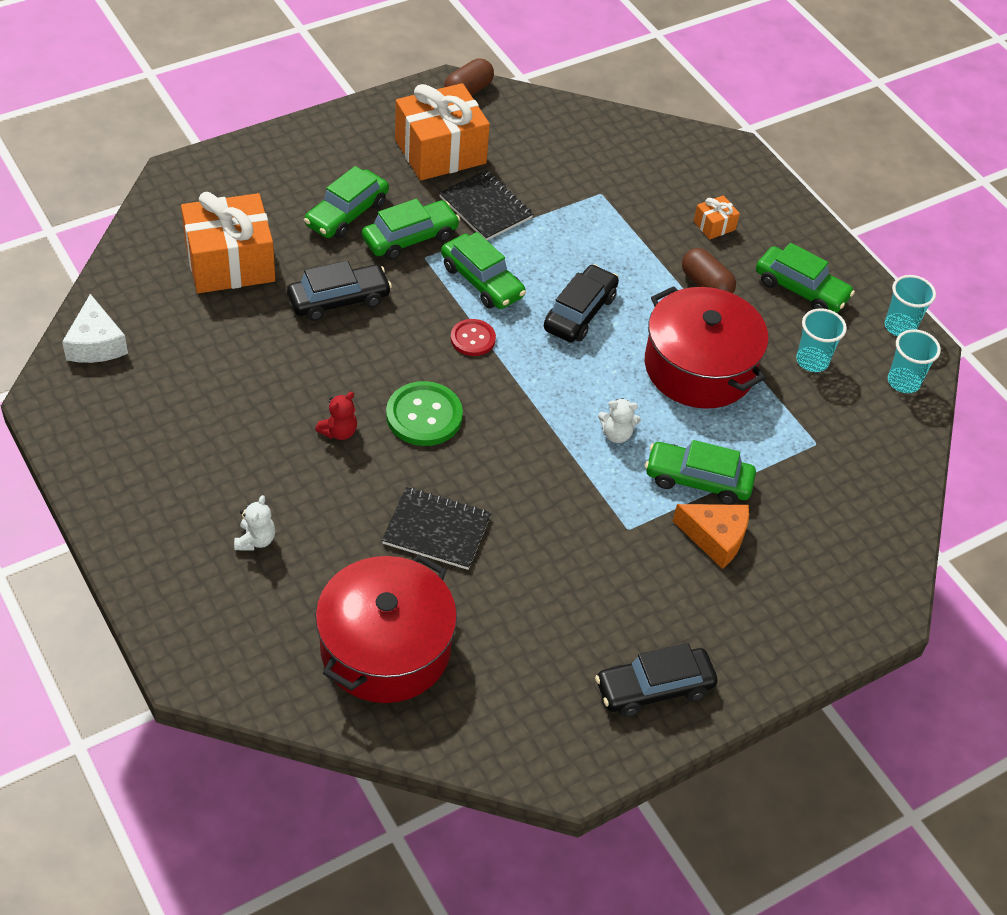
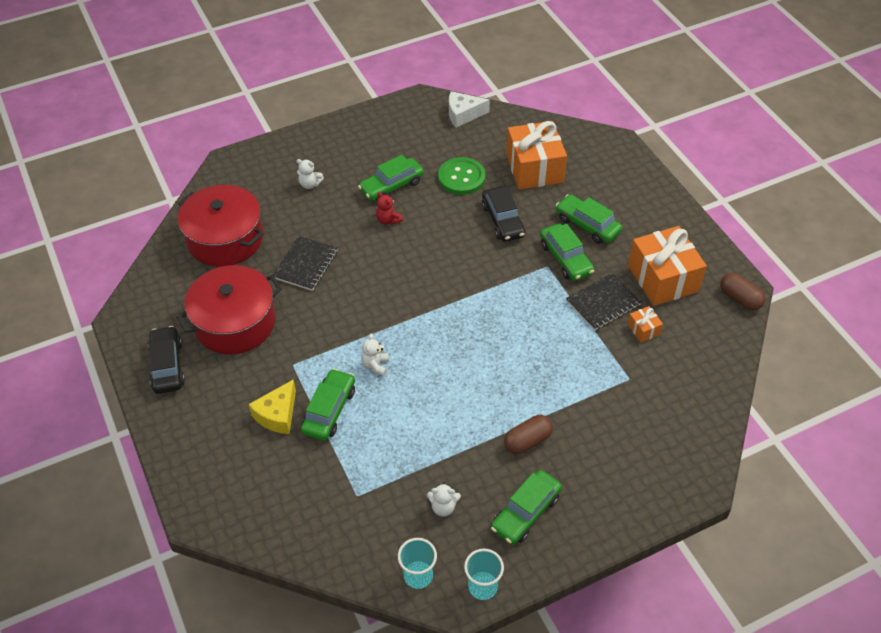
camera: 100 degrees right, 0 degrees up
green button [386,381,463,446] -> green button moved to [438,157,486,195]
green car [441,232,526,309] -> green car moved to [358,155,424,201]
red button [451,319,496,356] -> none
black car [544,264,619,342] -> none
red pot [645,286,768,409] -> red pot moved to [176,265,282,355]
orange cheese [673,504,749,569] -> yellow cheese [248,379,296,434]
orange gift [694,195,740,240] -> orange gift moved to [628,306,663,342]
turquoise cup [796,308,847,372] -> white teddy bear [427,482,461,517]

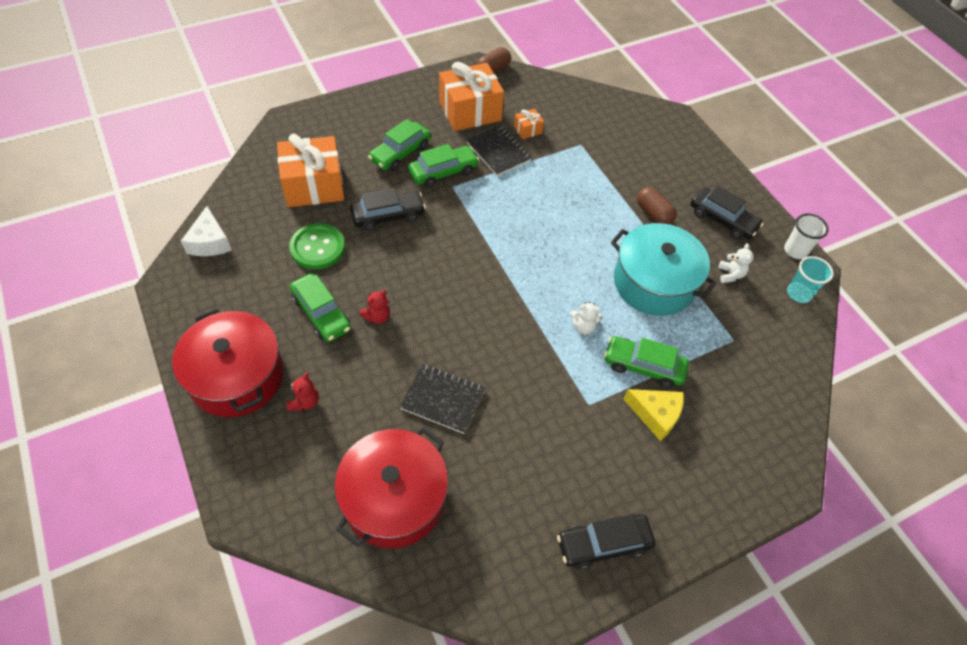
camera: 95 degrees left, 5 degrees up
red pot [176,265,282,355] -> red pot moved to [172,308,284,417]
white teddy bear [297,159,324,189] -> red teddy bear [287,372,319,411]
turquoise cup [464,549,504,600] -> white cup [784,213,829,259]
green car [491,470,562,545] -> black car [691,186,764,240]
none -> turquoise pot [611,223,716,316]

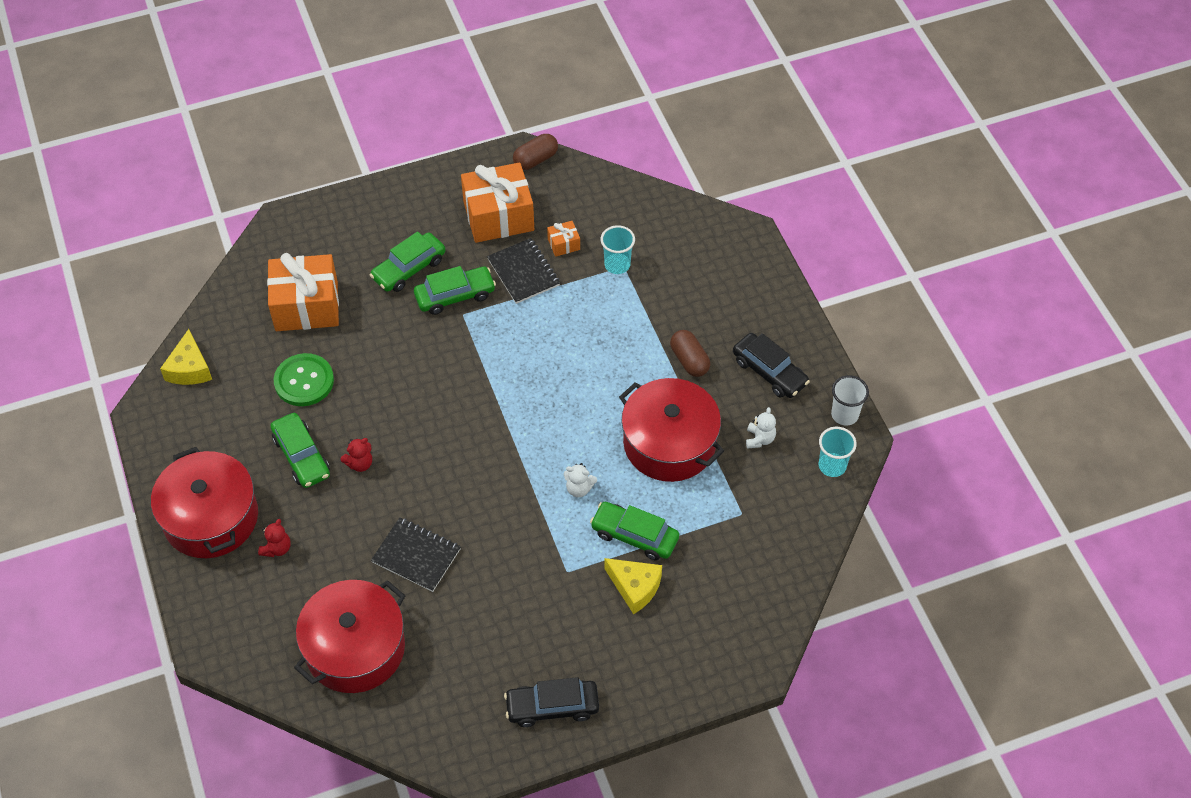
camera: 10 degrees right, 0 degrees up
white cheese [181,206,232,256] -> yellow cheese [160,329,212,385]
black car [350,188,426,231] -> none
turquoise pot [611,223,716,316] -> red pot [619,378,724,482]
none -> turquoise cup [601,225,635,274]

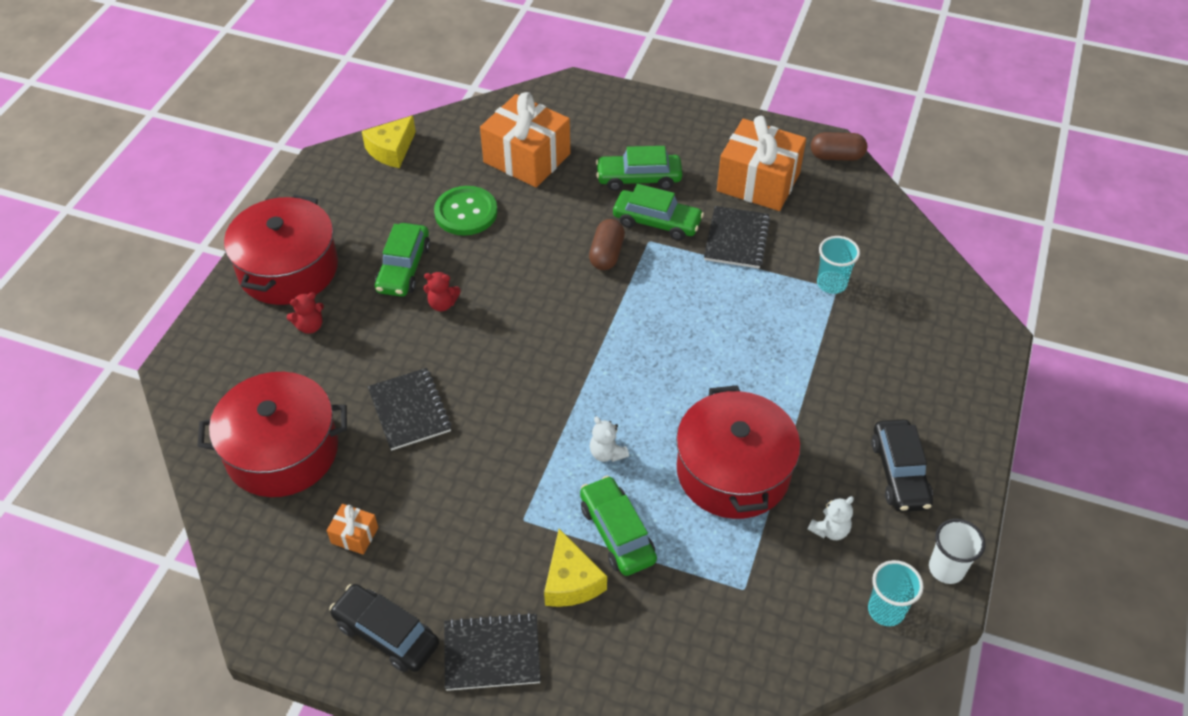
camera: 40 degrees right, 5 degrees down
orange gift [547,221,580,257] -> orange gift moved to [327,504,378,555]
brown capsule [670,330,710,377] -> brown capsule moved to [589,219,625,270]
none -> black notebook [444,612,541,691]

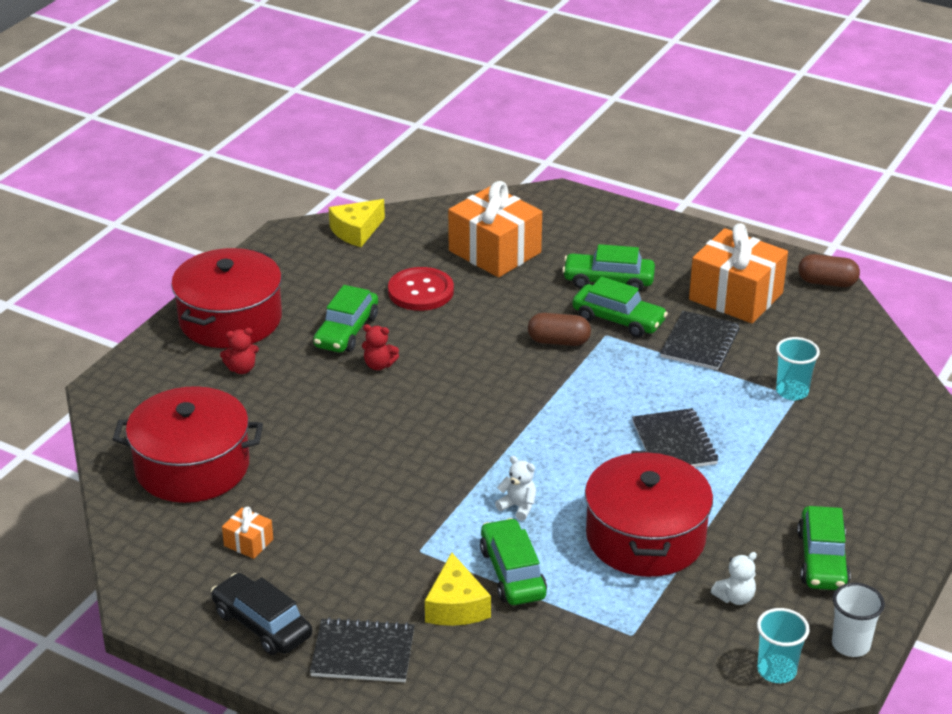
camera: 10 degrees right, 15 degrees down
black notebook [368,368,452,451] -> black notebook moved to [632,408,718,467]
green button [434,186,497,236] -> red button [388,267,454,311]
brown capsule [589,219,625,270] -> brown capsule turned 75 degrees clockwise [528,313,591,346]
white teddy bear [590,416,629,462] -> white teddy bear turned 150 degrees clockwise [495,456,536,521]
black car [871,419,933,512] -> green car [797,506,851,590]

